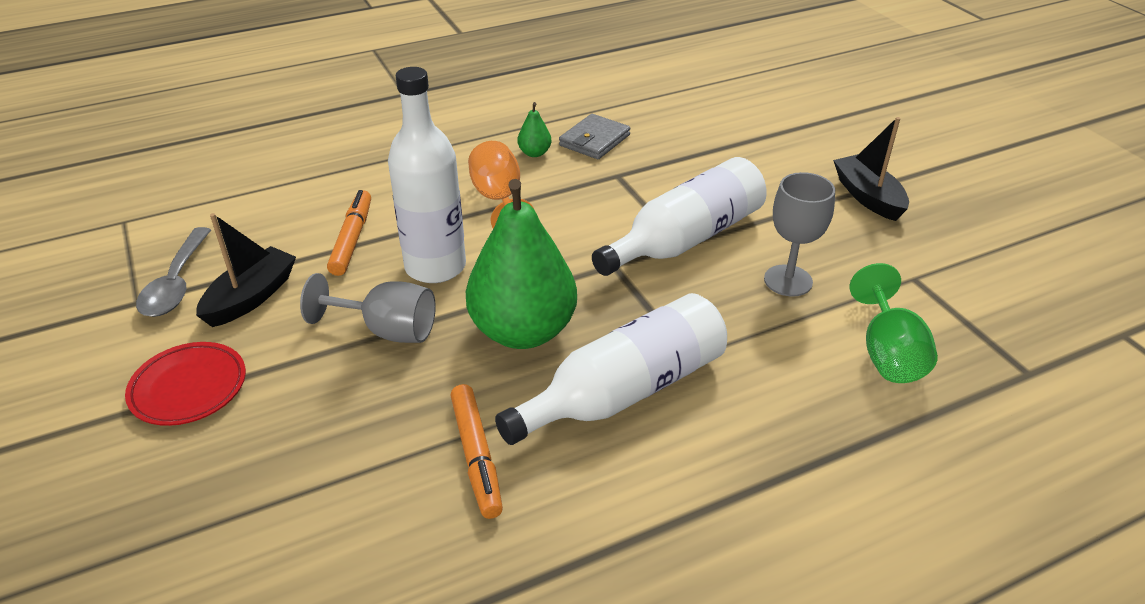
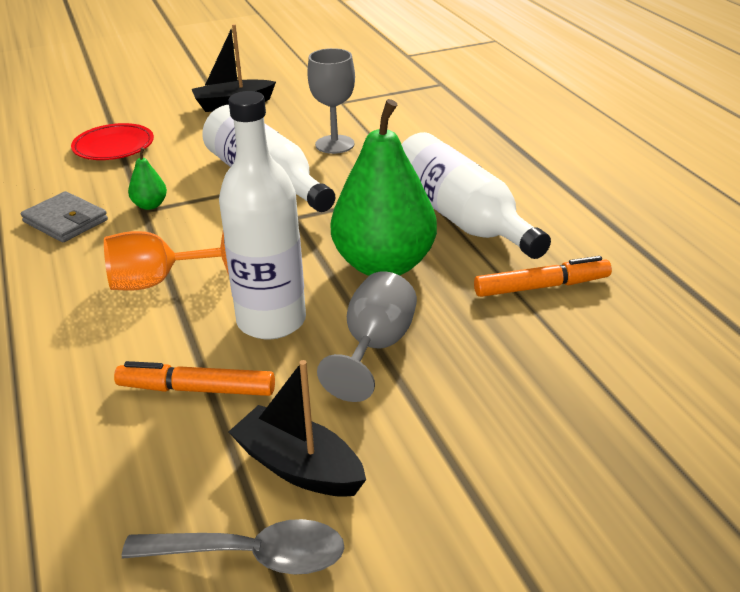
camera: 85 degrees left, 5 degrees down
red plate [125,342,246,426] -> red plate moved to [71,123,154,160]
green pear [518,102,551,157] -> green pear moved to [128,147,167,210]
green goblet [849,263,938,383] -> none

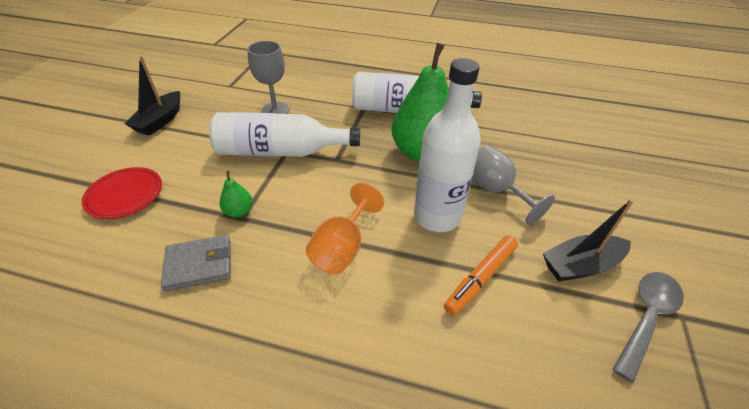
camera: 55 degrees left, 10 degrees up
orange marker [474,256,612,297] -> none

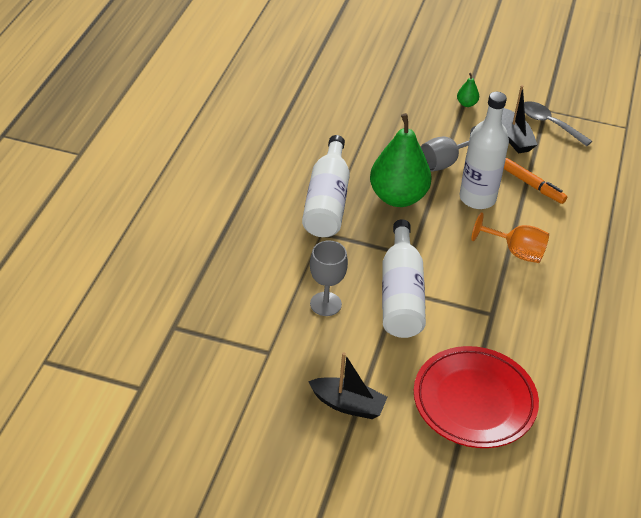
camera: 90 degrees left, 0 degrees up
red plate [82,167,162,219] -> red plate [414,346,539,448], size x1.77
grey wallet [161,235,231,291] -> none
green pear [220,171,253,218] -> green pear moved to [457,73,479,107]

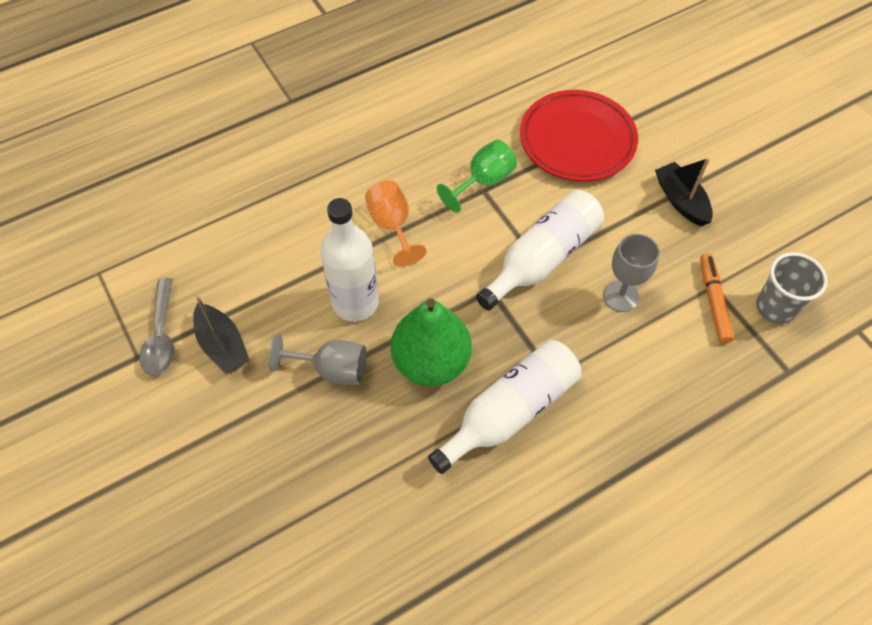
camera: 135 degrees left, 15 degrees up
green pear [457,73,479,107] -> none
black boat [502,85,538,154] -> black boat turned 120 degrees clockwise [193,295,250,374]
orange marker [504,158,567,204] -> orange marker moved to [700,253,734,343]
none -> green goblet [437,140,517,213]
none -> grey cup [756,252,828,324]

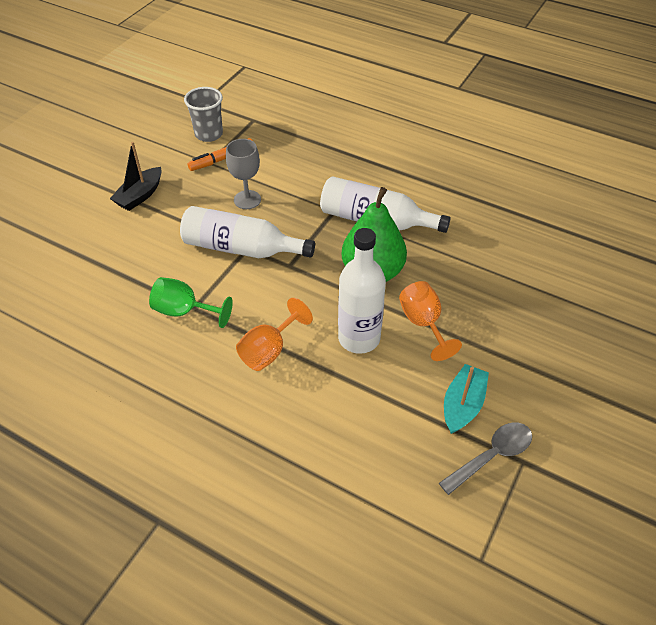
camera: 120 degrees left, 10 degrees down
black boat [193,295,250,374] -> turquoise boat [444,364,489,434]
grey goblet [268,334,366,385] -> orange goblet [399,281,462,361]
red plate [520,90,638,182] -> none

